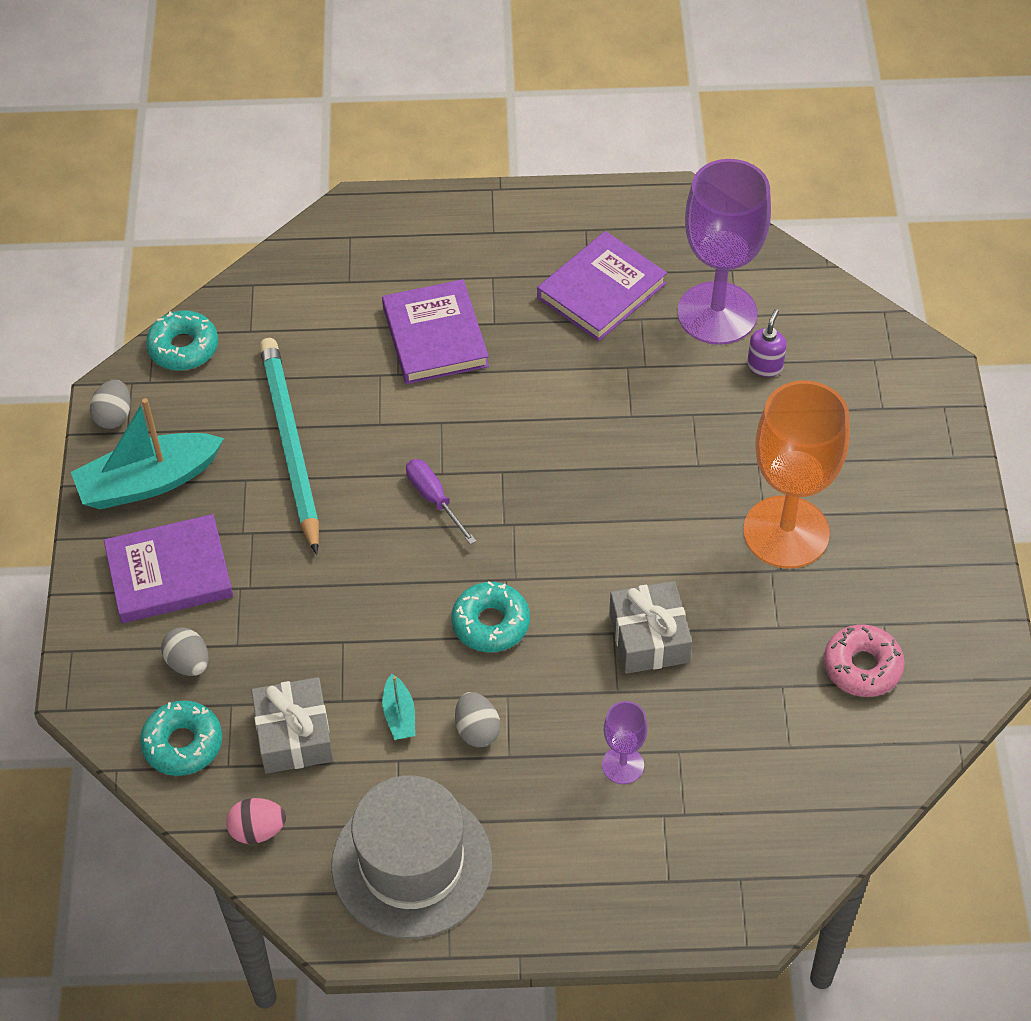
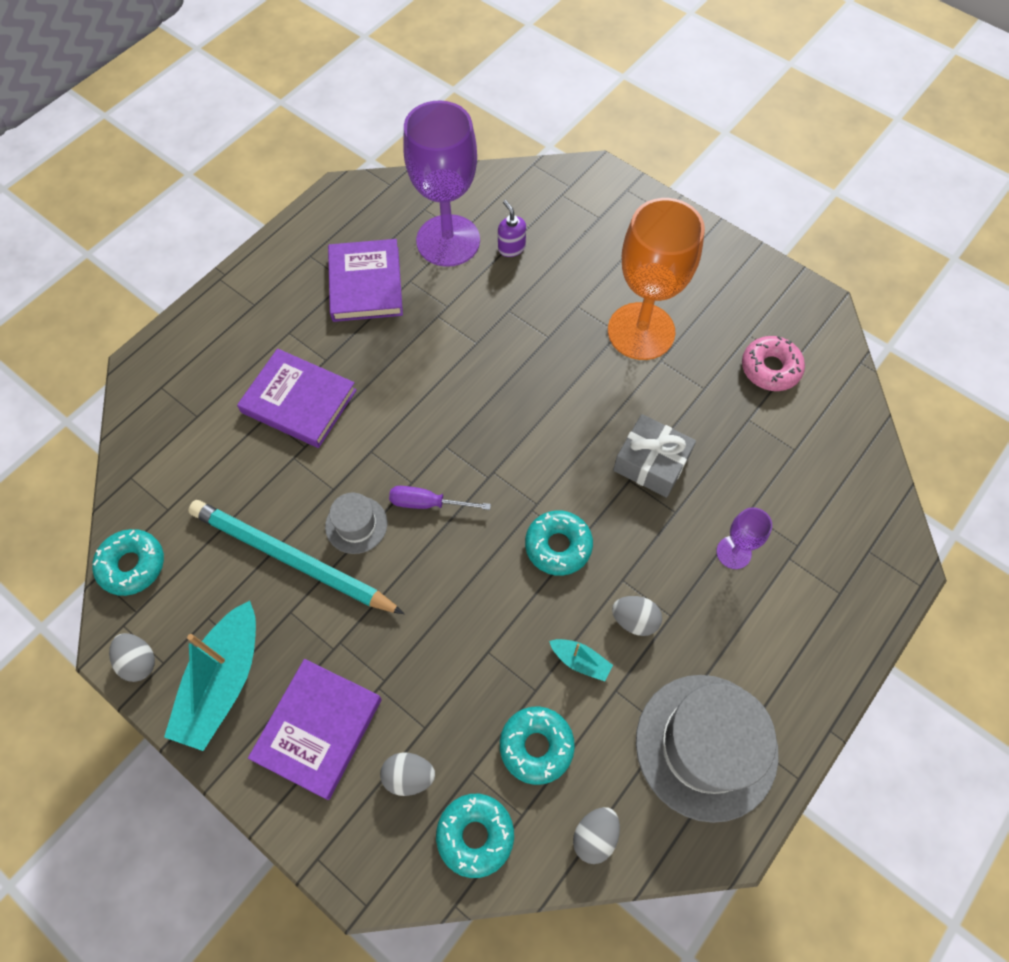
camera: 50 degrees left, 10 degrees up
pink egg [226,798,286,844] -> grey egg [573,807,620,864]
grey gift [251,677,333,774] -> turquoise donut [500,706,575,785]
none -> grey hat [325,492,387,554]

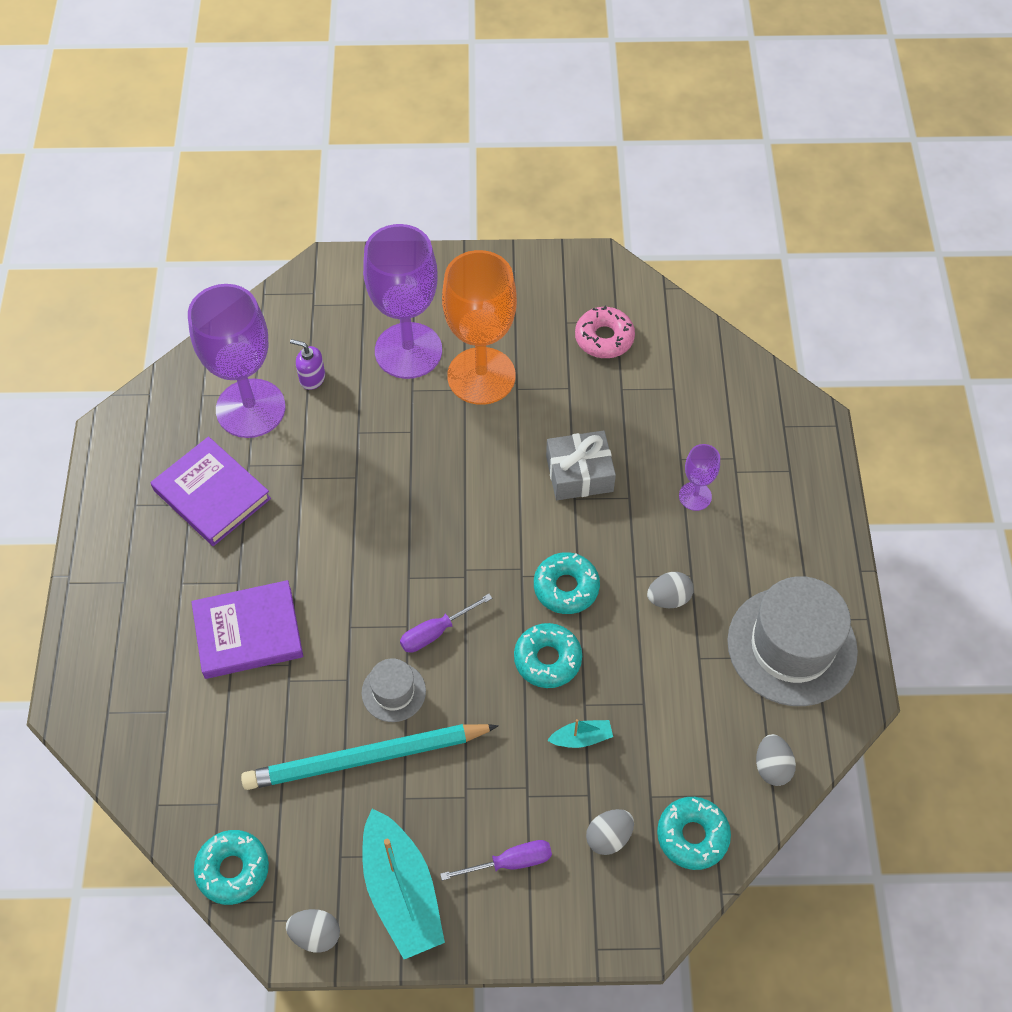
camera: 40 degrees left, 5 degrees down
purple book [248,659,382,800] -> purple screwdriver [440,840,552,881]
turquoise donut [500,706,575,785] -> turquoise donut moved to [514,623,582,688]
turquoise boat [549,639,613,681] -> turquoise boat moved to [547,719,613,748]
none -> purple goblet [363,224,442,379]

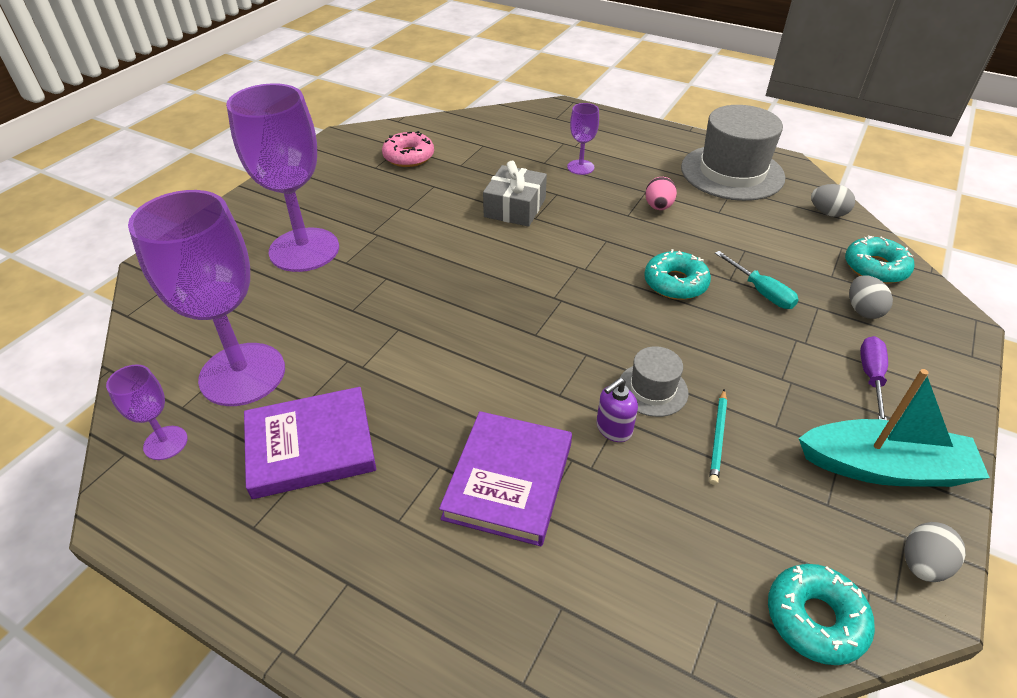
camera: 60 degrees left, 15 degrees down
turquoise pencil [241,724,499,790] -> turquoise pencil [709,389,727,485], size x0.42
purple soap dispenser [290,339,325,390] -> purple soap dispenser moved to [596,378,638,442]
purple screwdriver [400,594,492,653] -> none
orange goblet [442,250,517,405] -> none
turquoise donut [534,552,600,614] -> none
turquoise boat [547,719,613,748] -> turquoise screwdriver [715,251,799,309]
grey egg [647,572,694,608] -> pink egg [645,177,677,210]
none -> purple goblet [106,364,188,460]

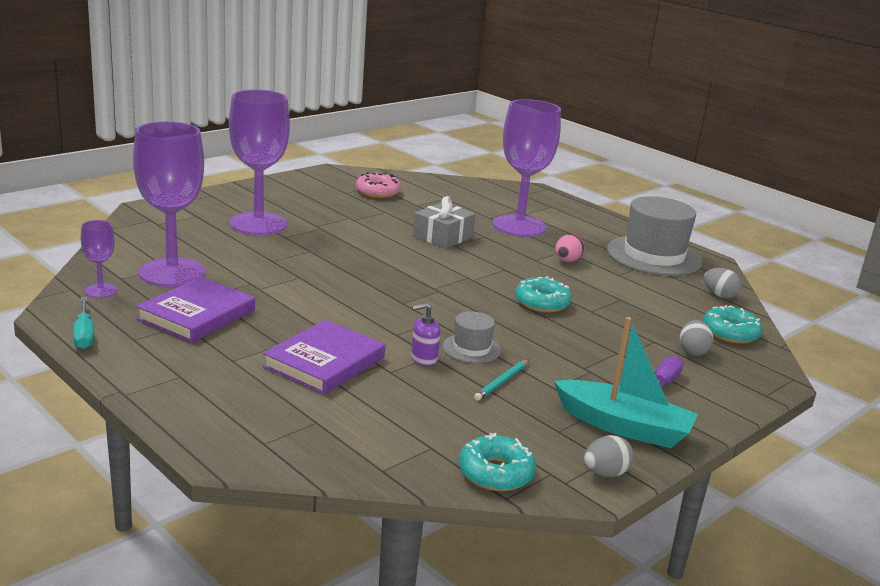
camera: 15 degrees right, 20 degrees down
purple book [244,387,376,499] -> purple book turned 60 degrees counterclockwise [136,277,255,343]
purple goblet [567,103,599,175] -> purple goblet [493,99,561,237], size x2.19
turquoise screwdriver [715,251,799,309] -> turquoise screwdriver moved to [73,297,94,349]

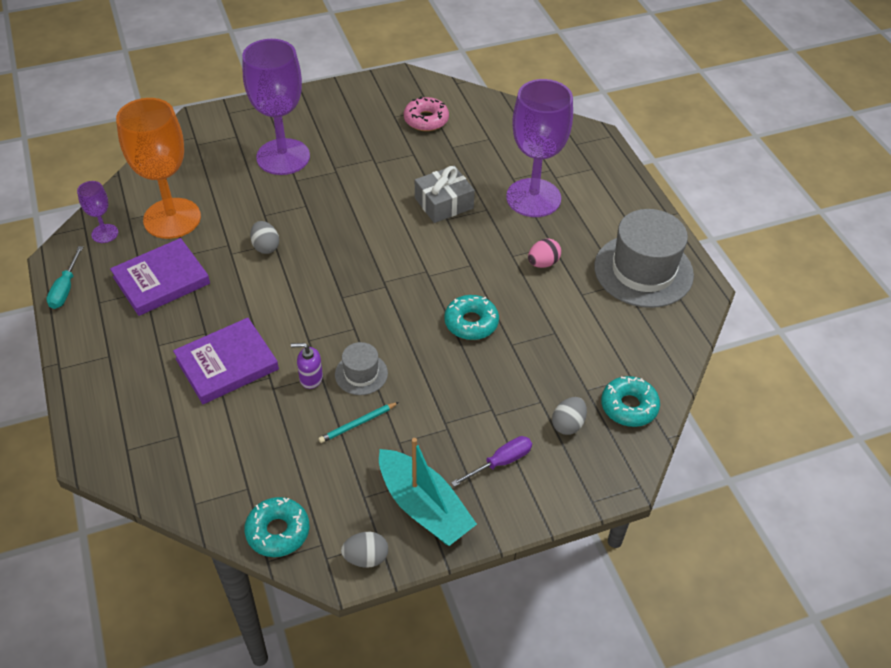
camera: 25 degrees right, 25 degrees up
purple goblet [133,121,206,287] -> orange goblet [116,98,201,239]
grey egg [704,268,742,299] -> grey egg moved to [250,221,279,254]

